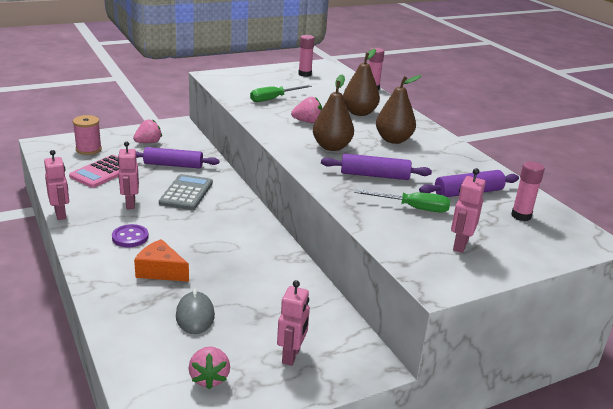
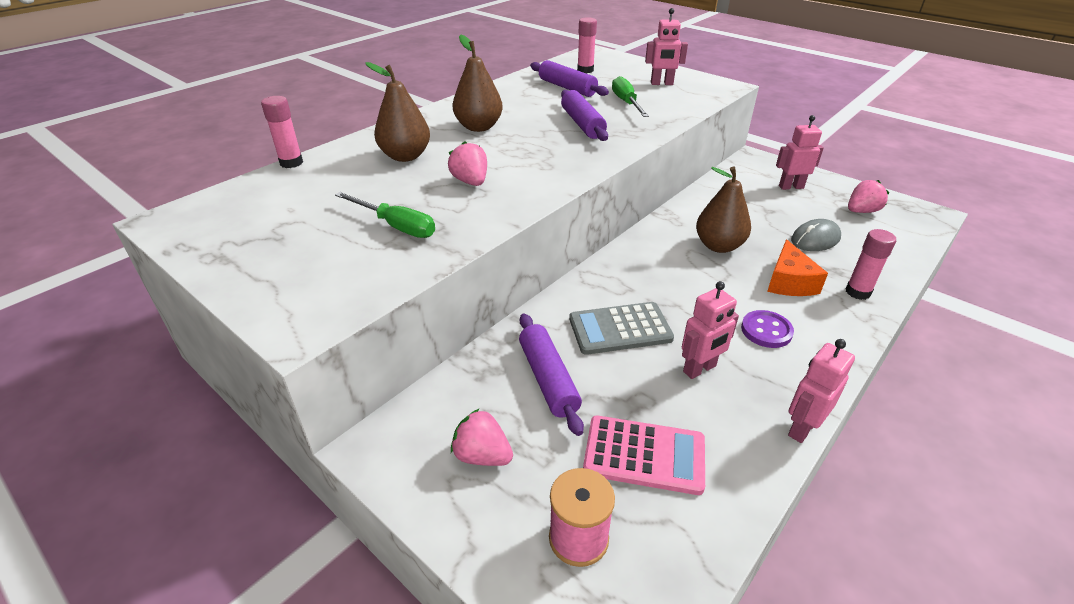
camera: 110 degrees left, 10 degrees up
pink glue stick [298,35,314,77] -> pink glue stick moved to [846,229,896,300]
brown pear [313,74,354,151] -> brown pear moved to [696,167,751,253]

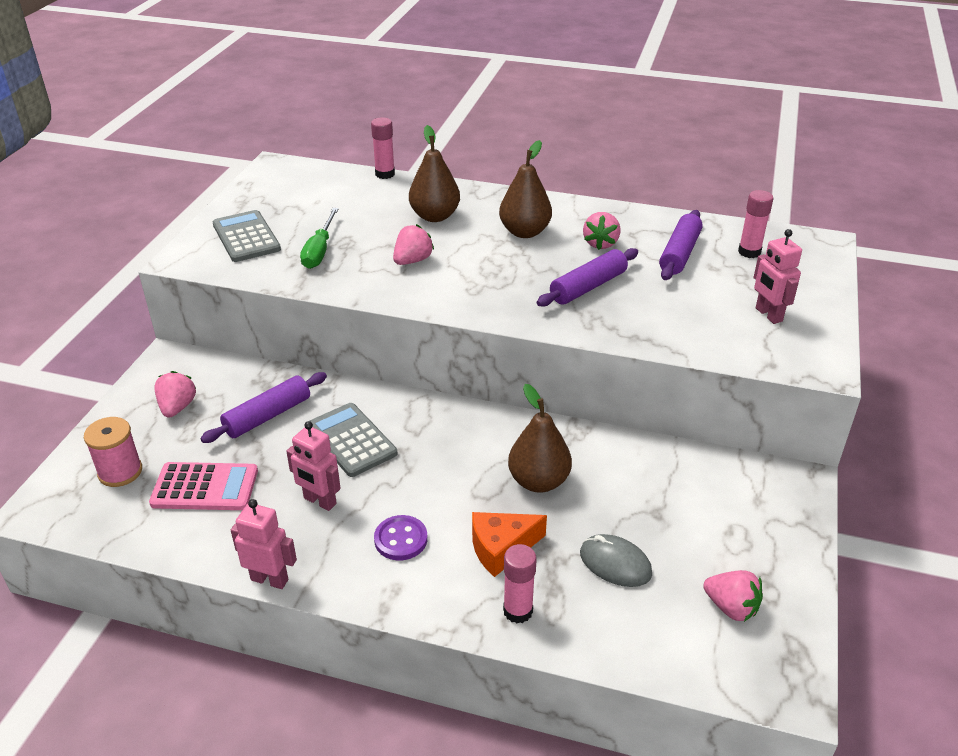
camera: 65 degrees right, 0 degrees up
pink calculator [583,415,705,495] -> pink calculator turned 75 degrees counterclockwise [149,462,258,510]
green screwdriver [612,76,649,117] -> none
pink robot [776,115,824,190] -> none
none -> grey calculator [213,210,281,262]
none -> pink strawberry [583,212,621,250]

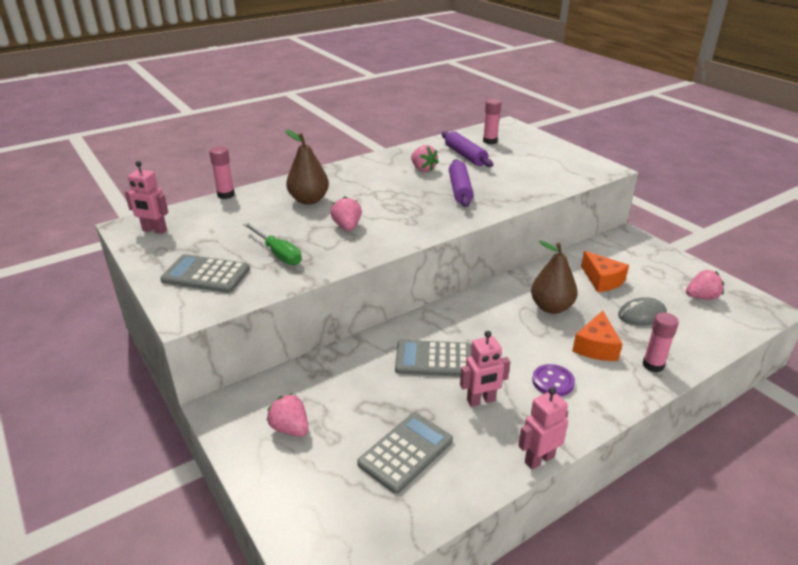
camera: 50 degrees left, 5 degrees down
pink spool [84,417,142,487] -> none
pink calculator [149,462,258,510] -> grey calculator [357,413,453,494]
purple rolling pin [200,372,327,443] -> none
brown pear [499,140,552,238] -> none
pink robot [753,229,802,324] -> pink robot moved to [125,161,169,234]
none -> orange cheese [581,251,629,292]

